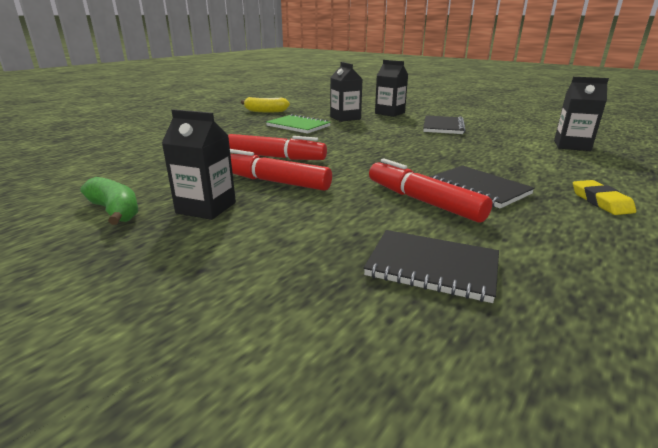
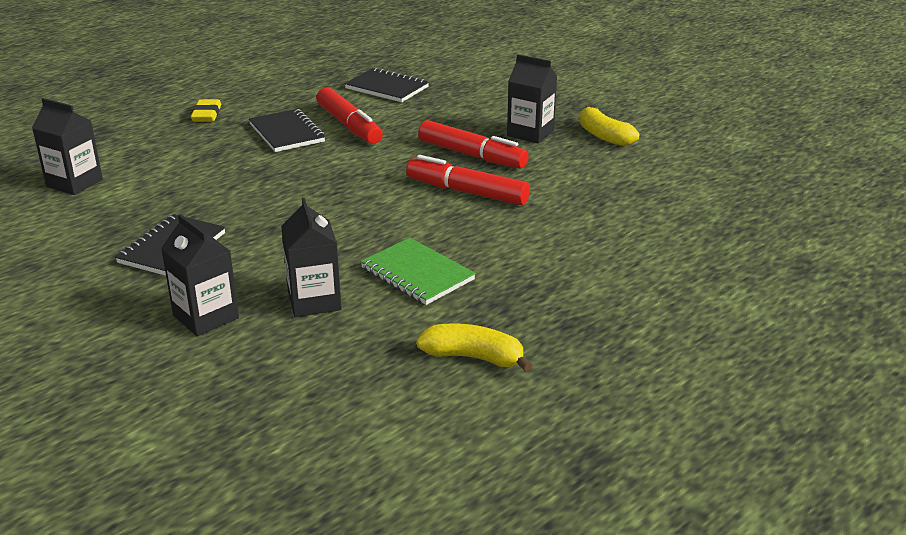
camera: 170 degrees left, 5 degrees up
green banana [80,177,138,225] -> yellow banana [579,106,640,146]

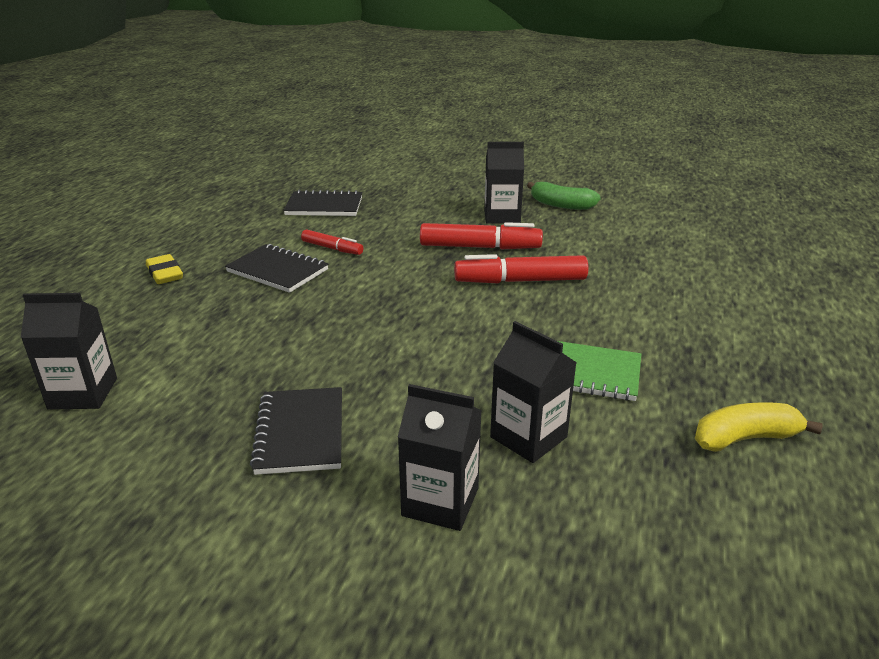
camera: 30 degrees left, 0 degrees up
red marker [316,87,383,144] -> red marker [301,229,363,255], size x0.57
yellow banana [579,106,640,146] -> green banana [527,182,601,210]

